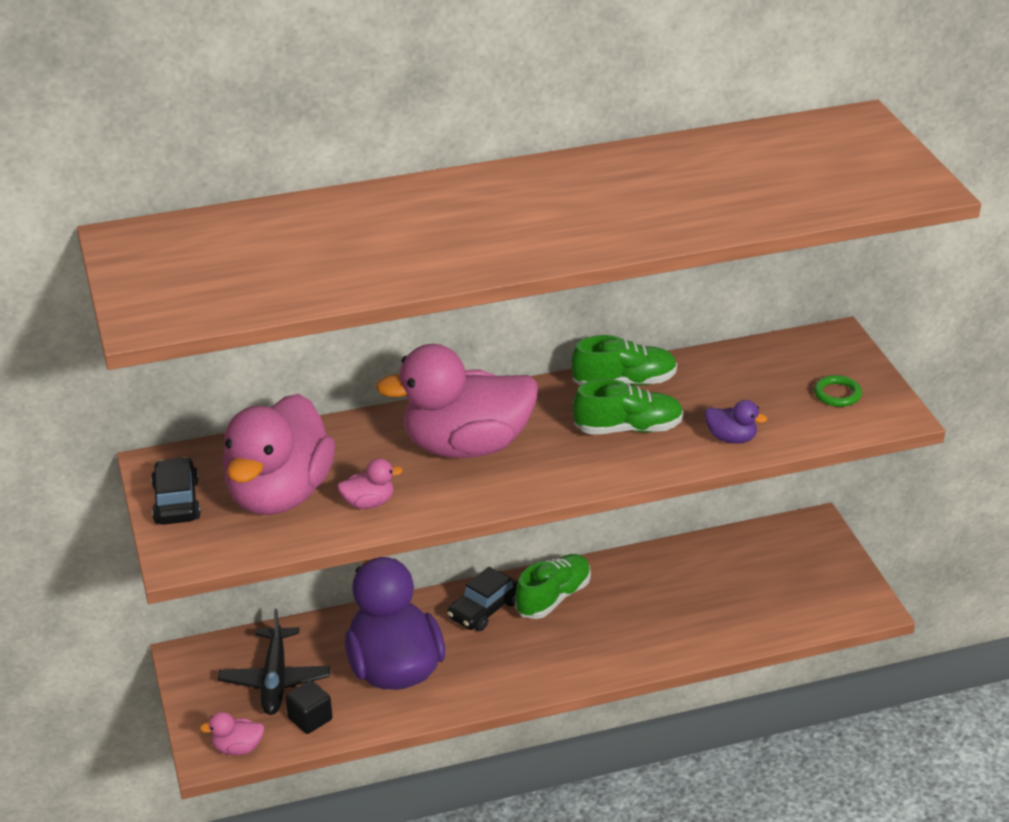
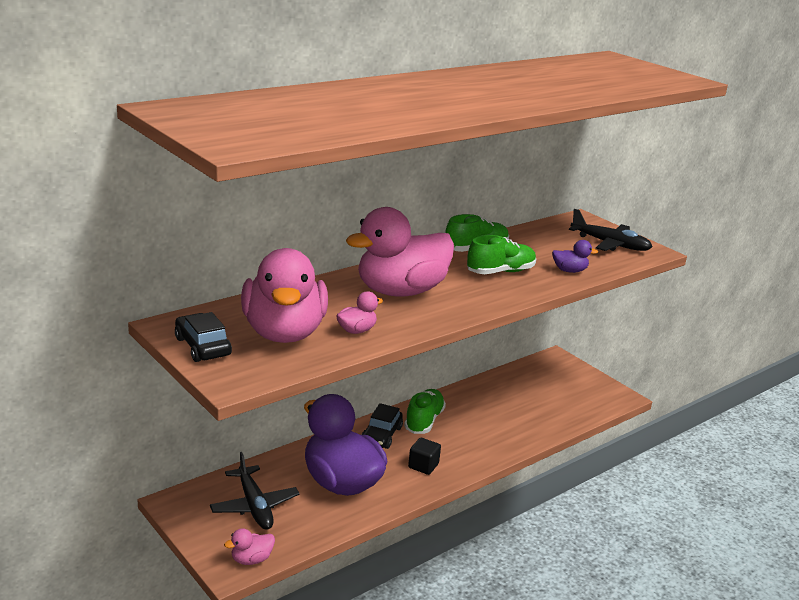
camera: 25 degrees left, 10 degrees down
black cube [285,680,333,734] -> black cube moved to [408,438,441,475]
green ring [814,375,862,407] -> black plane [569,209,652,251]

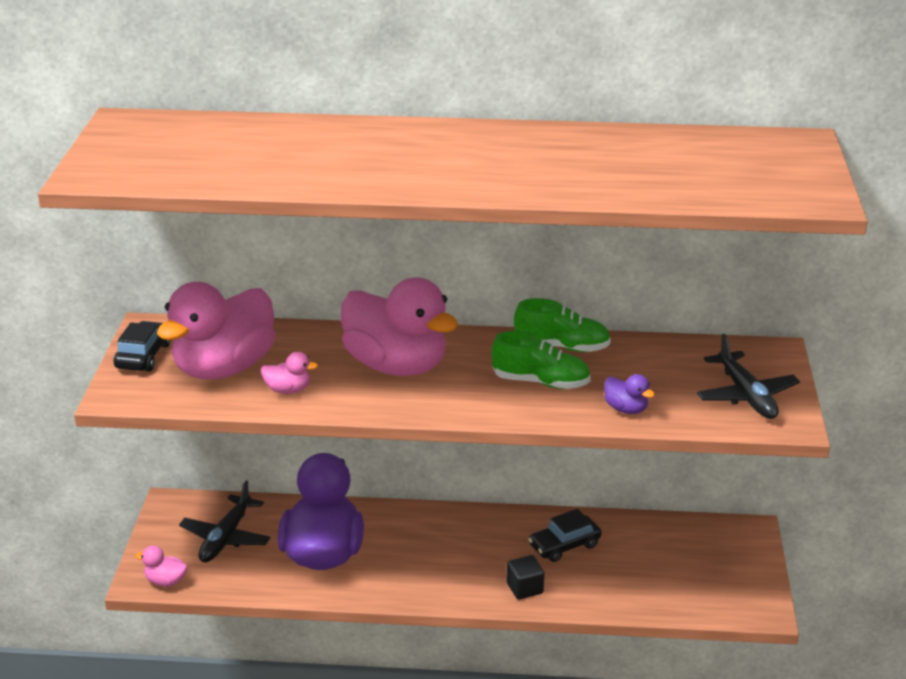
camera: 45 degrees right, 5 degrees up
pink duck [346,207,454,297] -> pink duck turned 150 degrees counterclockwise [341,277,458,376]
black car [362,403,403,449] -> black car moved to [528,509,601,562]
green shoe [404,389,446,434] -> none
black cube [408,438,441,475] -> black cube moved to [507,555,544,600]

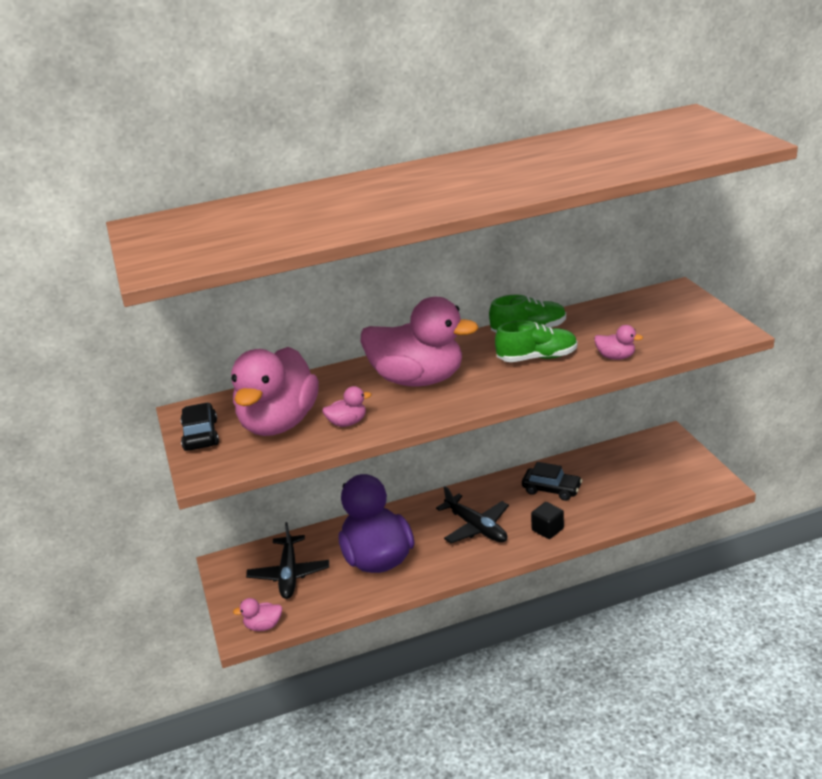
camera: 20 degrees left, 0 degrees up
black car [528,509,601,562] -> black car turned 105 degrees counterclockwise [522,462,582,501]
purple duck [604,374,655,414] -> pink duck [594,325,643,360]
black plane [697,334,800,419] -> black plane moved to [436,486,509,543]

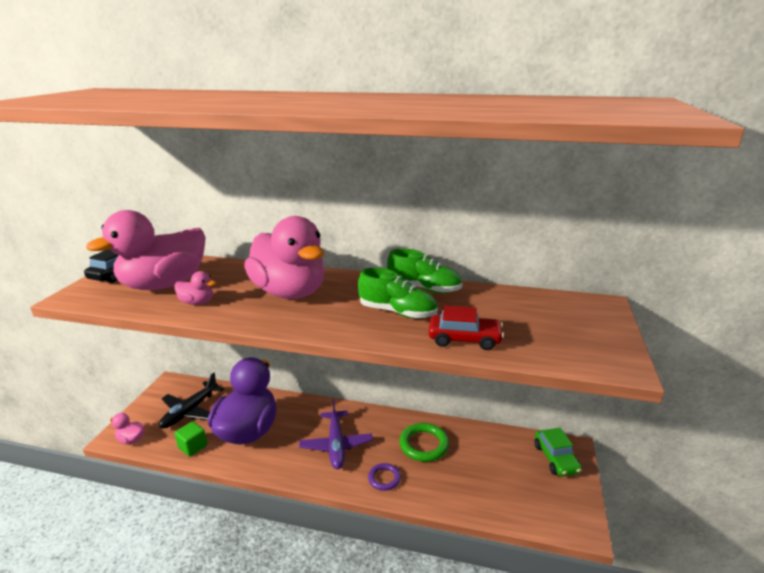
camera: 30 degrees right, 5 degrees down
black plane [436,486,509,543] -> purple plane [299,399,373,469]
black car [522,462,582,501] -> green ring [399,423,449,462]
black cube [531,502,564,539] -> purple ring [368,463,401,491]
pink duck [594,325,643,360] -> red car [428,305,504,350]
none -> green cube [174,421,207,457]
none -> green car [534,428,582,476]

